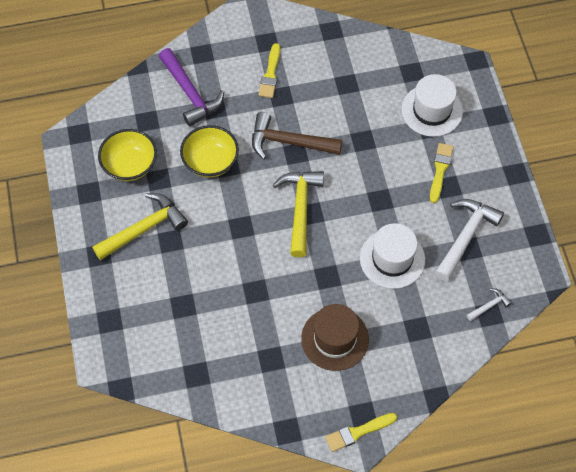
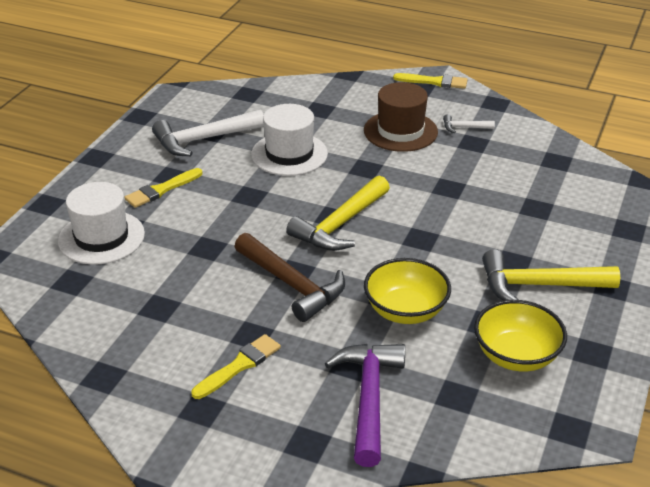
camera: 145 degrees left, 25 degrees down
white hammer [467,288,512,321] -> white hammer moved to [443,114,495,133]

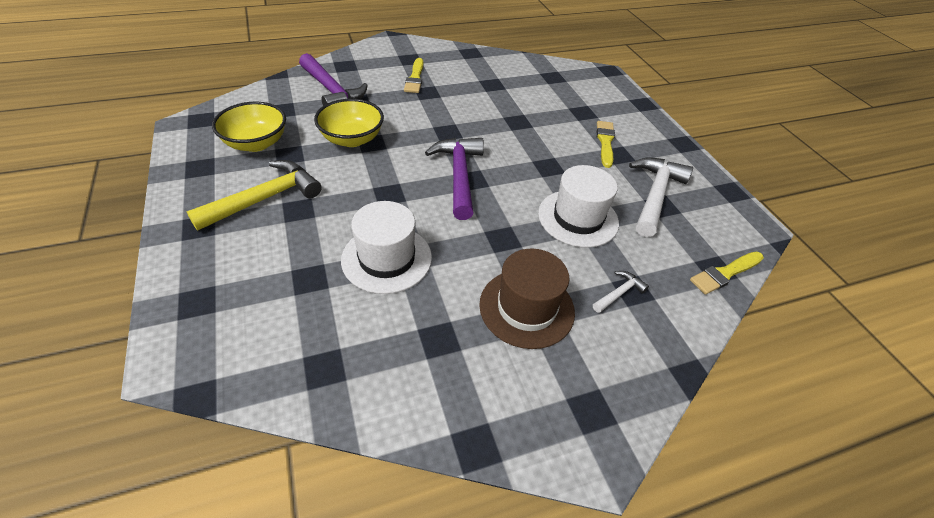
camera: 135 degrees right, 10 degrees up
white hat [58,182,145,265] -> white hat moved to [341,201,432,294]
brown hammer [234,233,345,322] -> none
yellow hammer [286,175,390,251] -> purple hammer [425,138,484,220]
yellow brush [393,73,468,89] -> yellow brush moved to [690,252,764,295]
white hammer [443,114,495,133] -> white hammer moved to [593,271,649,313]

